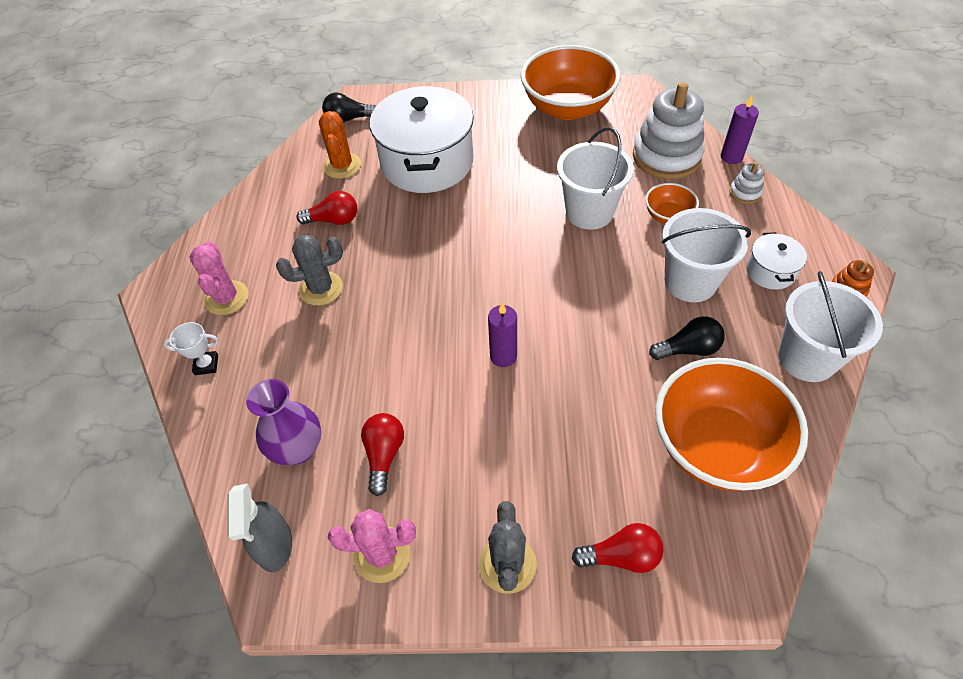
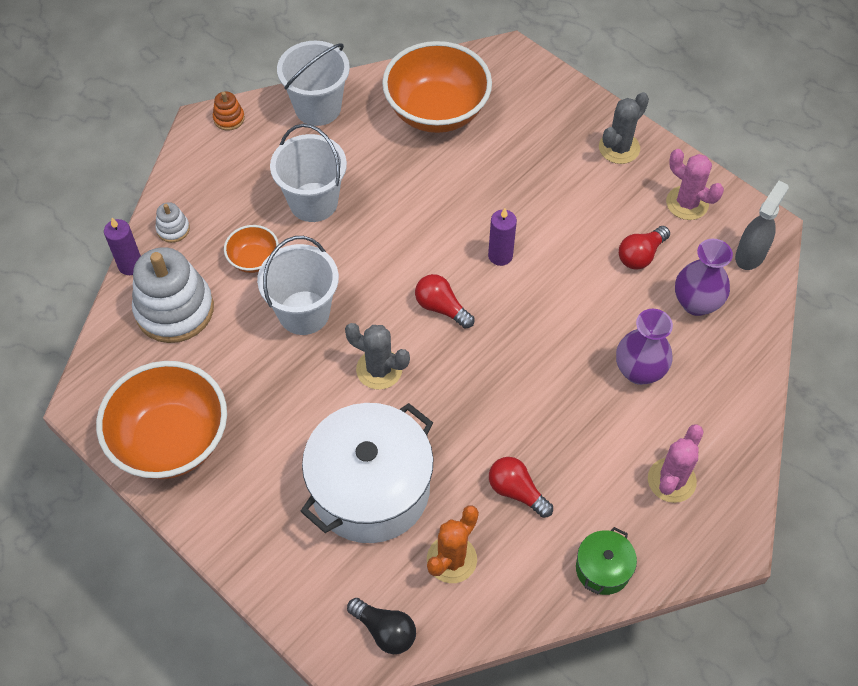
camera: 140 degrees left, 5 degrees up
white trophy [164,322,219,375] -> none
grey cactus [276,235,343,306] -> grey cactus moved to [345,323,410,390]
red light bulb [572,523,664,573] -> red light bulb moved to [415,274,474,329]
black light bulb [649,316,725,360] -> none
white pot [746,232,807,290] -> none
none -> green pot [576,527,637,595]
none -> purple vase [616,309,673,385]

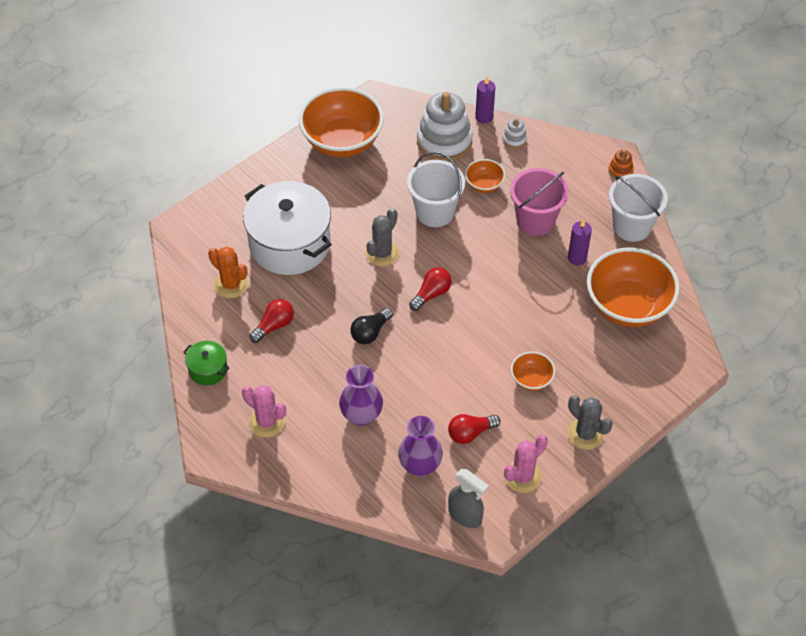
camera: 95 degrees right, 5 degrees down
white bucket [270,124,347,222] -> pink bucket [510,168,569,236]
black light bulb [347,598,416,654] -> black light bulb moved to [350,308,393,344]
purple candle [488,208,517,266] -> purple candle moved to [568,219,592,266]
red light bulb [619,226,670,270] -> red light bulb turned 75 degrees counterclockwise [448,414,501,444]
none -> orange bowl [511,352,555,391]

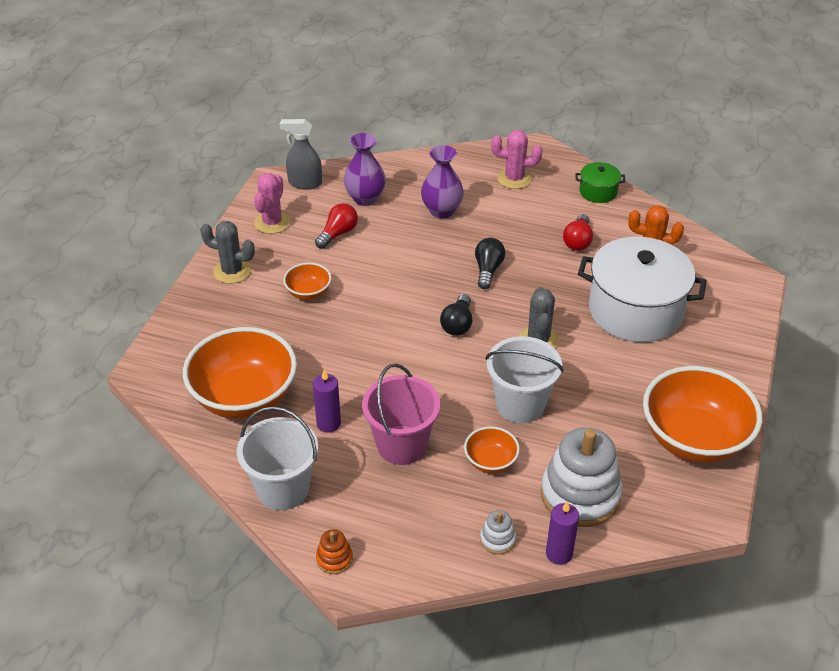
camera: 150 degrees right, 10 degrees down
red light bulb [409,267,452,311] -> black light bulb [440,294,472,336]

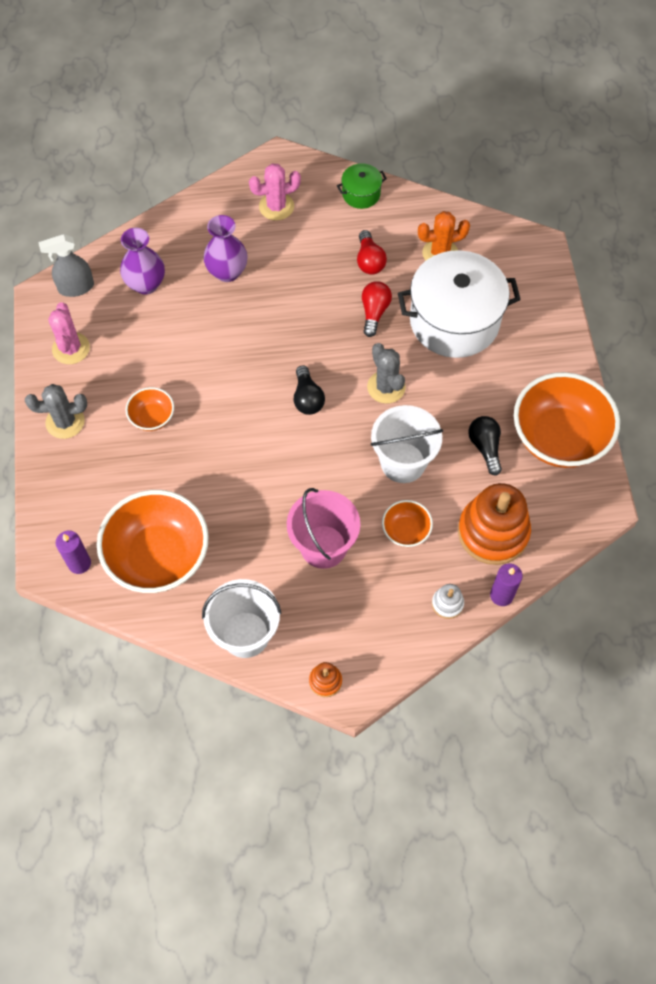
camera: 25 degrees left, 20 degrees up
purple candle [313,369,341,433] -> purple candle moved to [56,531,91,574]
red light bulb [315,203,358,249] -> red light bulb moved to [362,281,392,337]
black light bulb [475,238,506,289] -> black light bulb moved to [468,416,502,476]
white stacking toy [541,428,623,527] -> orange stacking toy [458,483,531,565]

